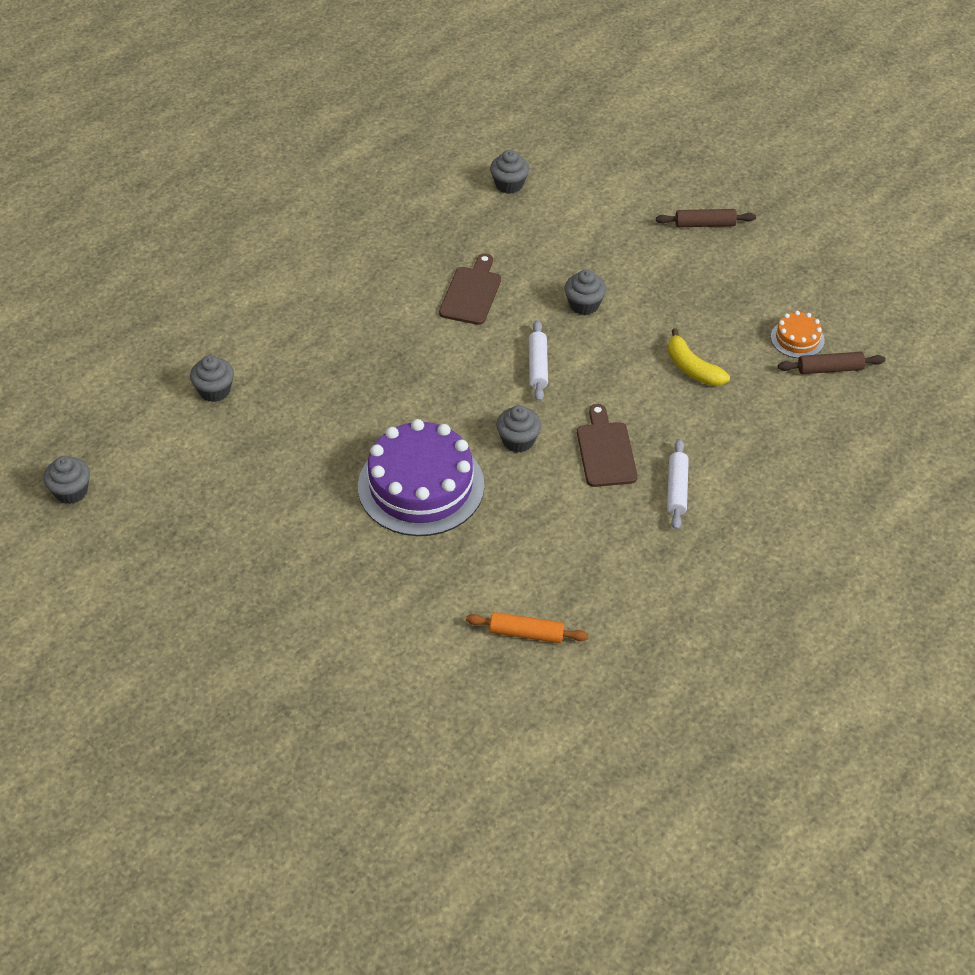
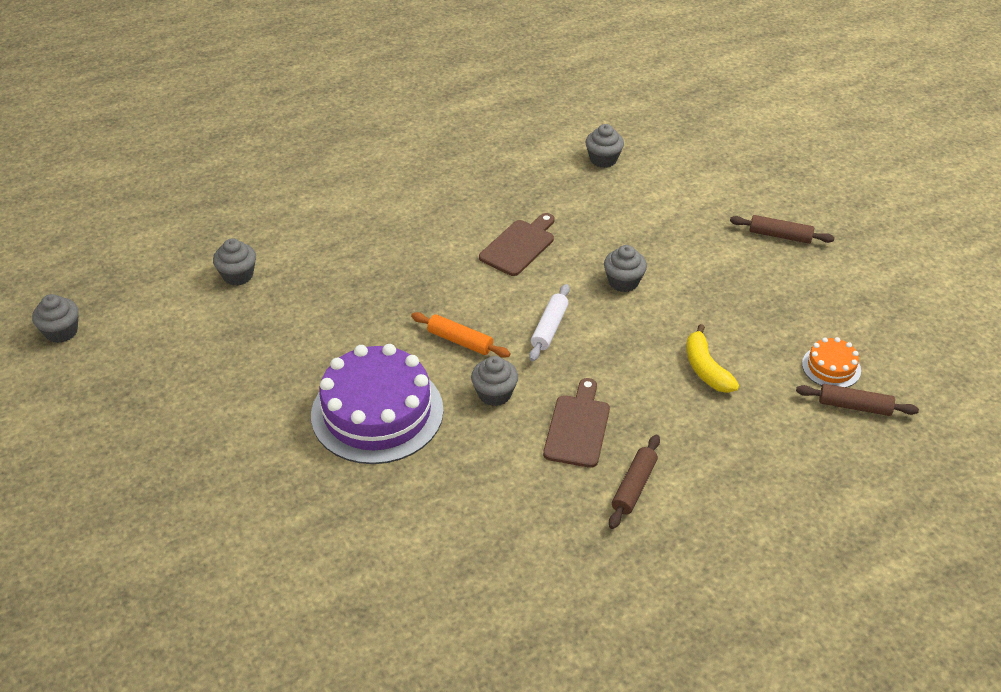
camera: 20 degrees right, 5 degrees down
orange rolling pin [466,612,588,643] -> orange rolling pin moved to [411,312,510,358]
white rolling pin [667,439,689,530] -> brown rolling pin [609,435,660,529]

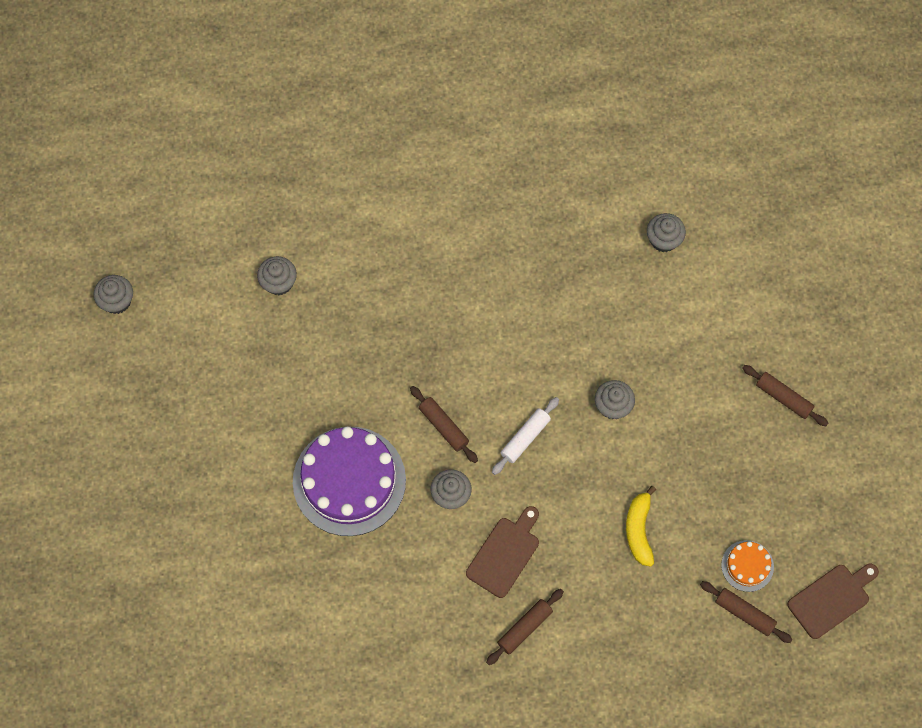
camera: 20 degrees right, 25 degrees up
orange rolling pin [411,312,510,358] -> brown rolling pin [410,386,478,463]
brown cutting board [479,213,555,276] -> brown cutting board moved to [787,564,879,639]

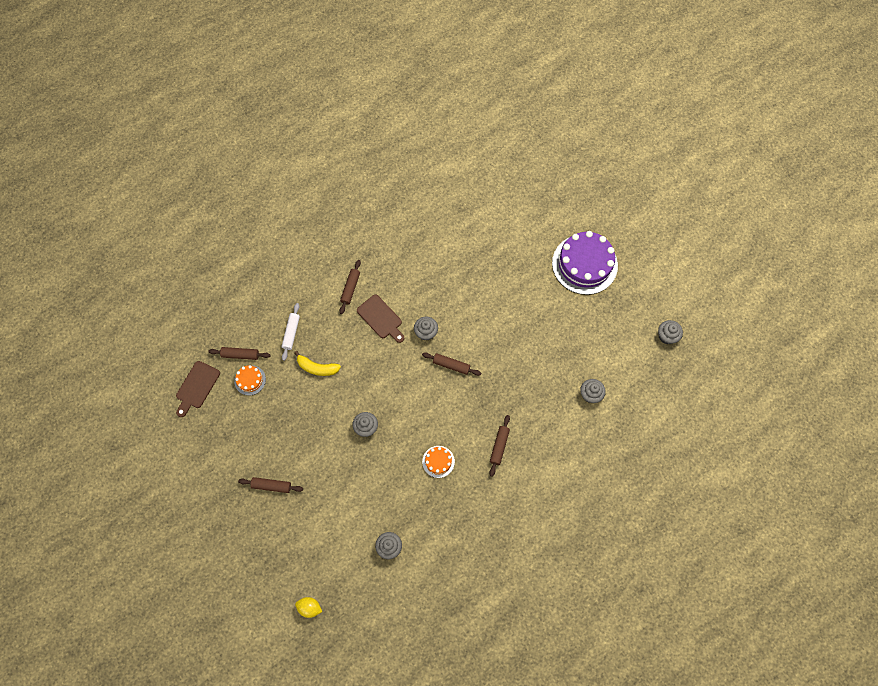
camera: 150 degrees right, 0 degrees up
purple cake [293,426,406,536] -> purple cake moved to [552,231,618,295]
brown cutting board [466,506,539,598] -> brown cutting board turned 45 degrees counterclockwise [357,294,404,343]
white rolling pin [492,397,559,475] -> white rolling pin moved to [282,303,300,361]
yellow banana [626,486,656,567] -> yellow banana turned 135 degrees clockwise [294,351,341,376]
none -> yellow lemon [295,597,322,618]
none -> orange cake [422,446,455,478]
none -> brown rolling pin [489,415,510,477]

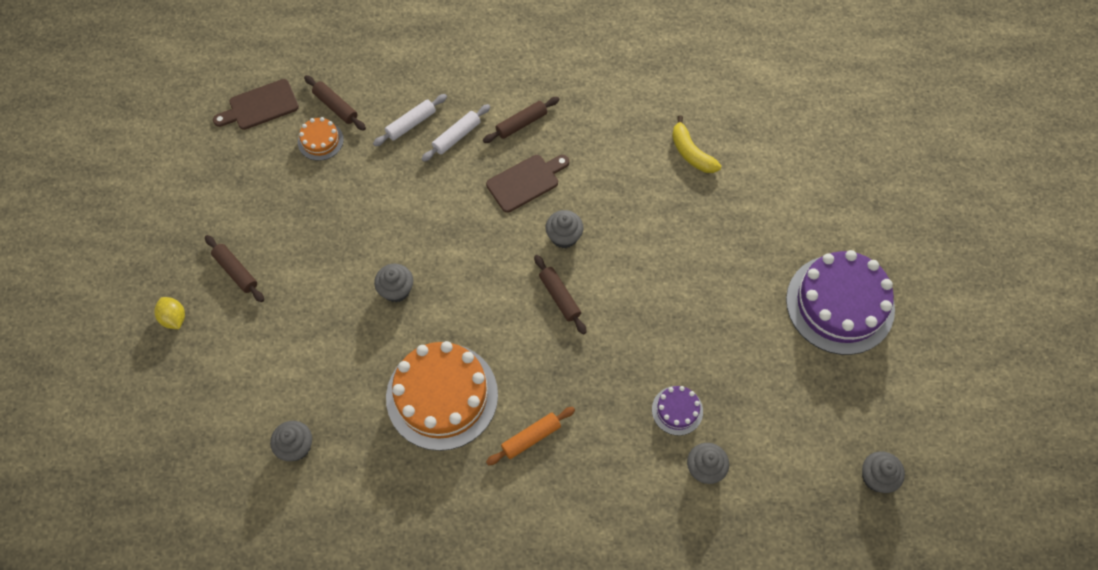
camera: 40 degrees right, 5 degrees down
yellow banana [294,351,341,376] -> yellow banana moved to [672,115,721,173]
yellow lemon [295,597,322,618] -> yellow lemon moved to [154,297,185,329]
brown cutting board [357,294,404,343] -> brown cutting board turned 120 degrees counterclockwise [486,155,569,213]
orange cake [422,446,455,478] -> orange cake [386,341,498,451], size x2.19
brown rolling pin [489,415,510,477] -> orange rolling pin [486,407,575,465]
none -> white rolling pin [421,104,490,162]
none -> purple cake [652,386,703,435]

